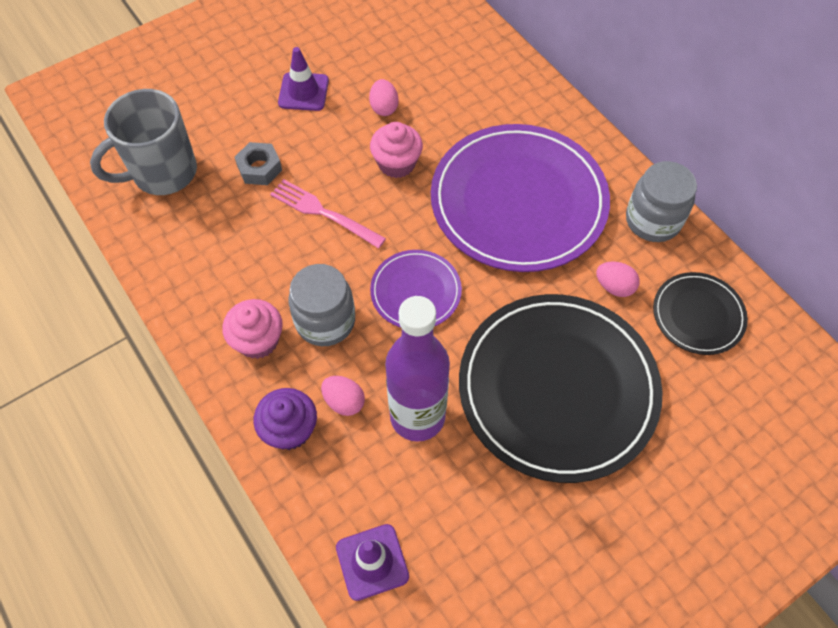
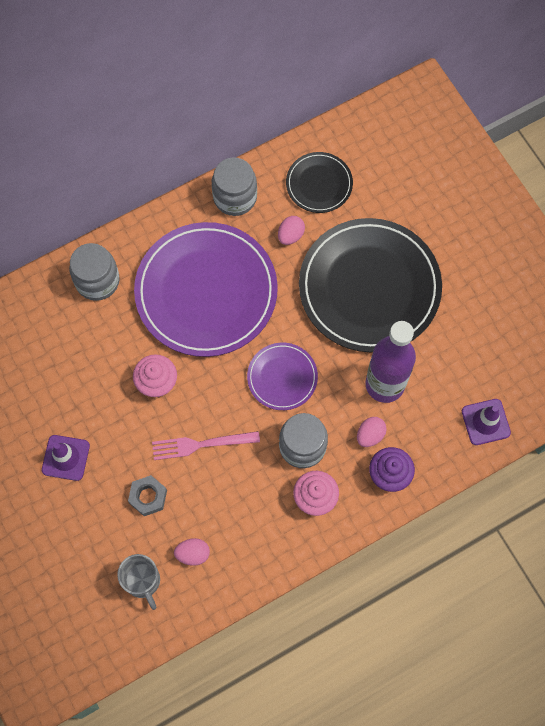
camera: 85 degrees left, 10 degrees up
grey mug [90,89,197,195] -> grey mug [117,554,160,610], size x0.64
pink fork [270,179,386,249] -> pink fork turned 45 degrees clockwise [152,431,260,460]
pink egg [369,79,399,116] -> pink egg moved to [174,538,210,566]
none -> grey jar [69,243,120,301]

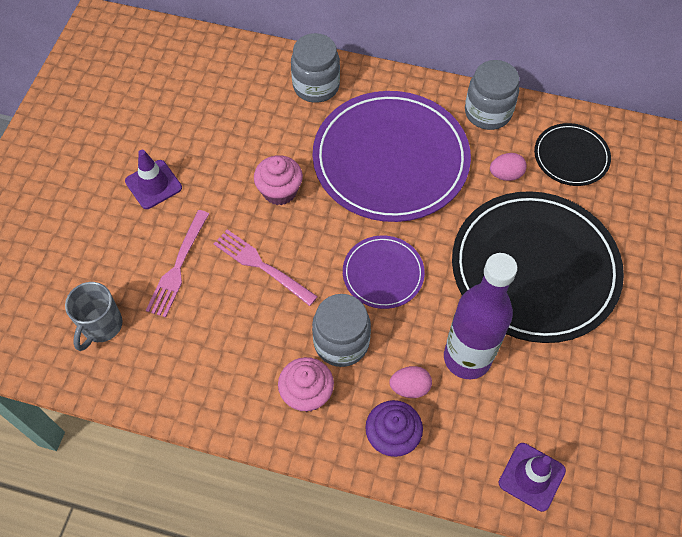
camera: 45 degrees right, 10 degrees down
grey nut [128,475,167,516] -> pink fork [146,210,209,317]
pink egg [174,538,210,566] -> none

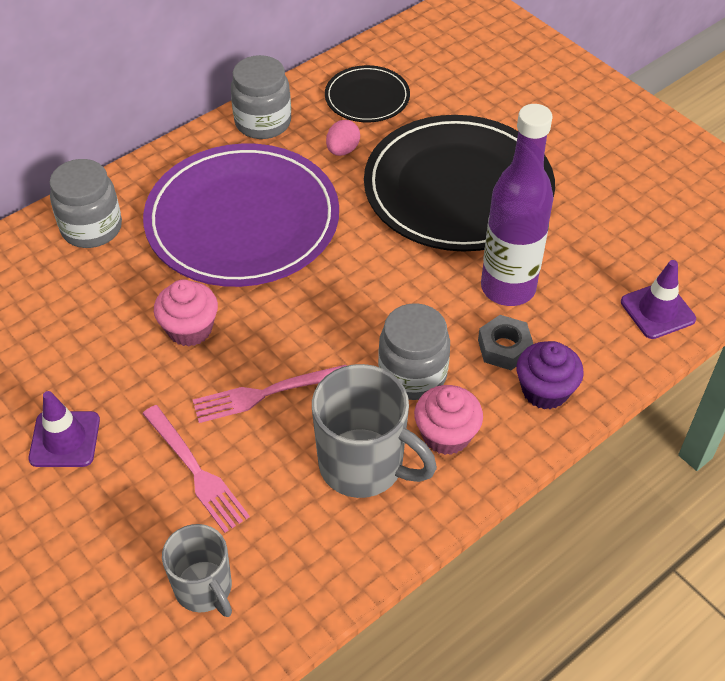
camera: 55 degrees left, 10 degrees down
purple plate [343,236,425,309] -> none
pink egg [389,366,432,398] -> grey nut [478,315,533,370]
none -> grey mug [312,364,437,498]

